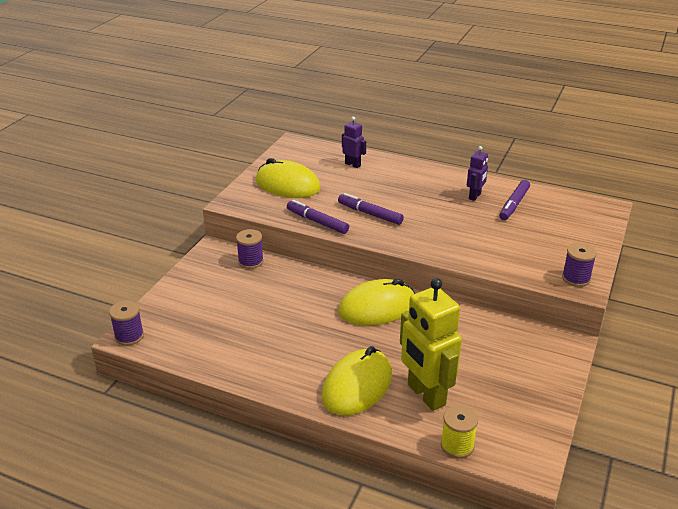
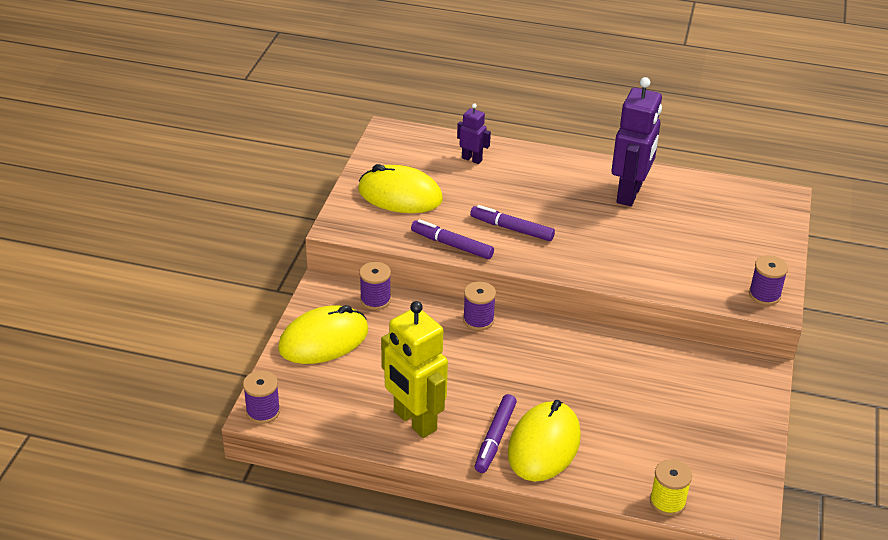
camera: 10 degrees left, 5 degrees up
yellow mouse [338,279,415,326] -> yellow mouse moved to [278,305,368,364]
yellow robot [400,278,462,411] -> yellow robot moved to [381,301,448,438]
purple robot [467,146,488,201] -> purple robot [612,77,662,206], size x1.99
purple marker [499,180,530,220] -> purple marker moved to [475,394,517,473]
none -> purple spool [463,281,496,330]

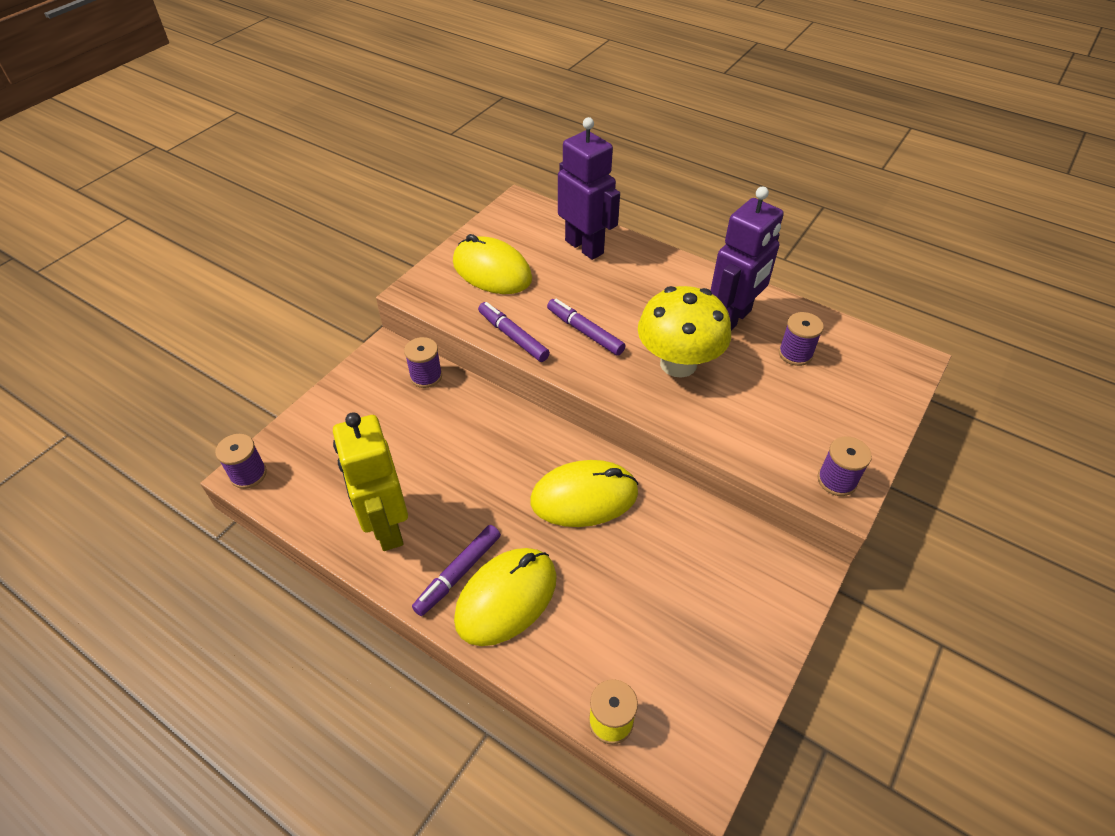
camera: 20 degrees right, 10 degrees up
yellow mouse [278,305,368,364] -> yellow mouse moved to [530,460,638,527]
purple robot [457,103,491,164] -> purple robot [558,117,620,260], size x1.99
purple spool [463,281,496,330] -> purple spool moved to [779,312,824,366]
none -> yellow mushroom [638,286,731,378]

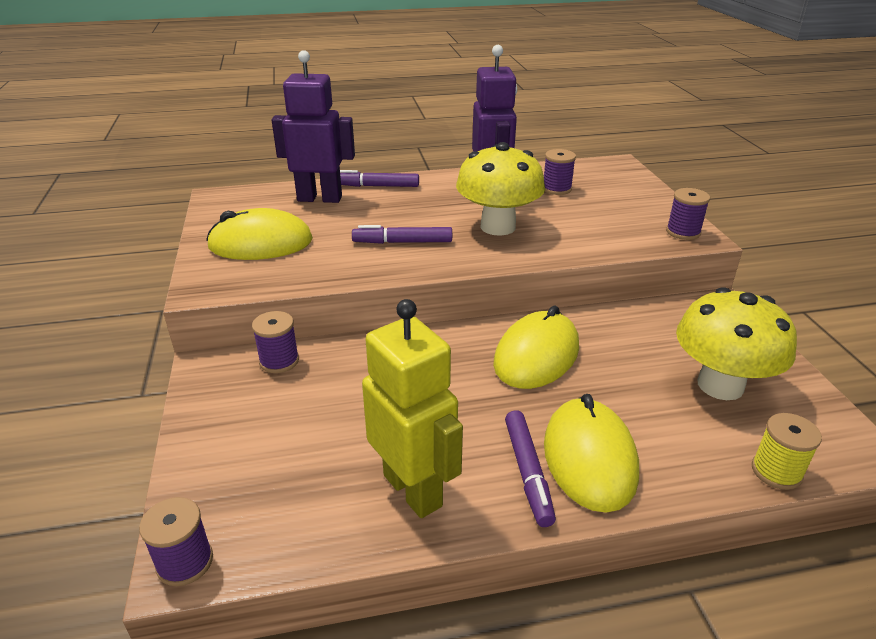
camera: 45 degrees left, 15 degrees down
yellow robot [333,412,408,551] -> yellow robot turned 150 degrees counterclockwise [362,299,463,518]
purple marker [478,302,550,362] -> purple marker moved to [340,170,419,187]
none -> yellow mushroom [676,287,797,400]

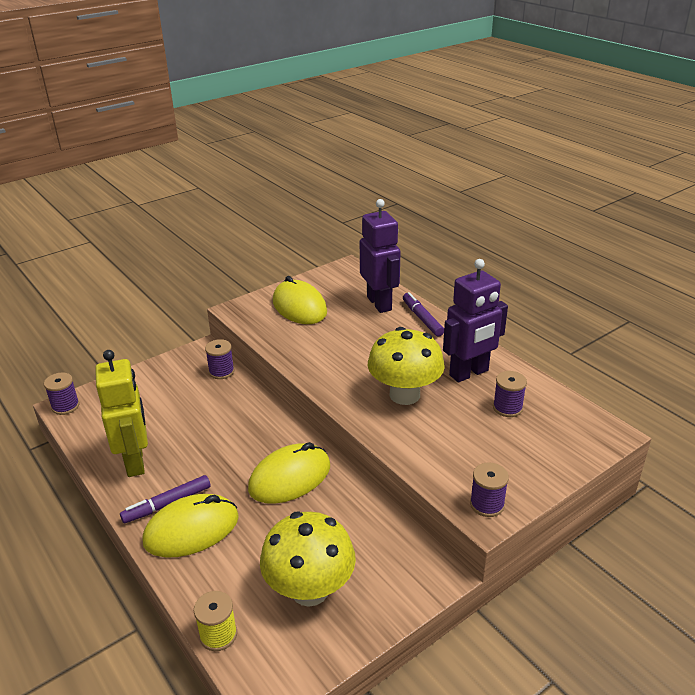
camera: 65 degrees right, 0 degrees up
purple marker [352,225,452,244] -> none
yellow robot [362,299,463,518] -> yellow robot turned 45 degrees counterclockwise [95,350,148,477]
yellow mouse [493,306,579,389] -> yellow mouse turned 45 degrees counterclockwise [248,442,330,504]

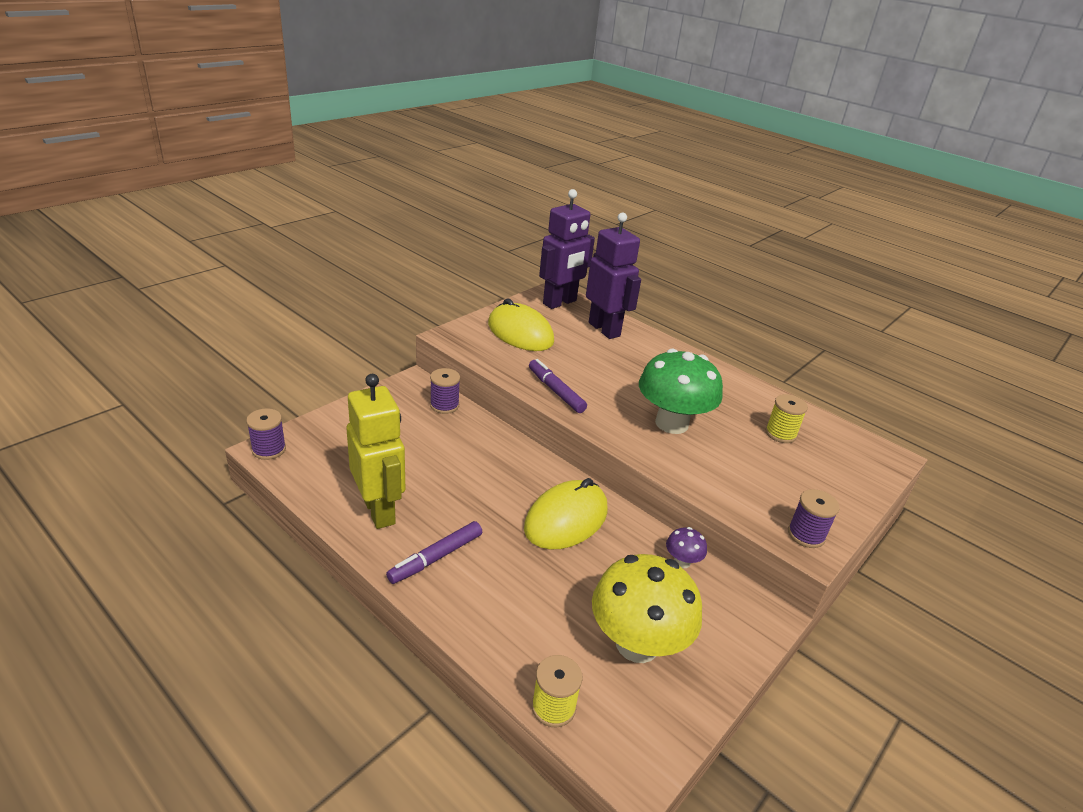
camera: 15 degrees left, 0 degrees up
yellow mouse [142,494,239,557] -> none
yellow mushroom [368,327,445,405] -> green mushroom [639,349,723,434]
purple marker [403,292,444,336] -> purple marker moved to [529,359,587,413]
purple robot [443,259,508,383] -> purple robot moved to [539,189,595,309]
purple spool [493,371,527,417] -> yellow spool [765,394,808,443]
none -> purple mushroom [666,527,707,568]

